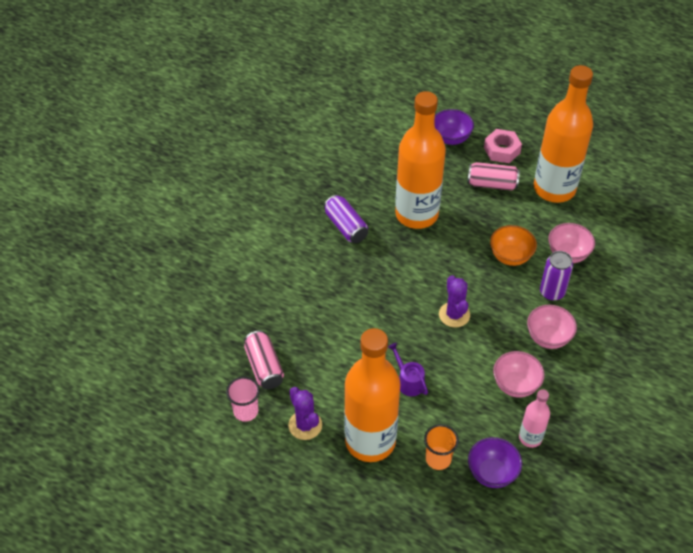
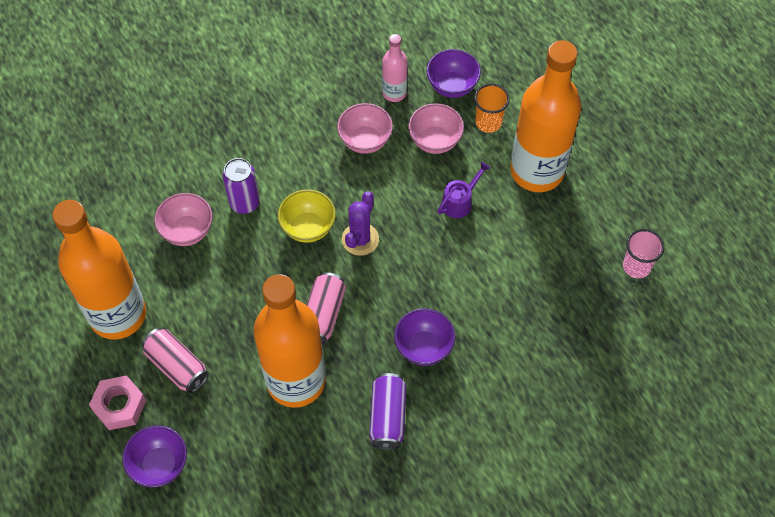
camera: 145 degrees left, 10 degrees up
pink can [244,330,284,389] -> pink can moved to [307,272,346,345]
purple cactus [288,387,322,440] -> none
purple watering can [388,343,428,396] -> purple watering can turned 135 degrees counterclockwise [437,162,490,218]
orange bowl [490,225,537,266] -> none
pink bowl [527,305,577,349] -> pink bowl moved to [408,103,464,154]
none -> yellow bowl [278,189,336,243]
none -> purple bowl [394,308,455,366]

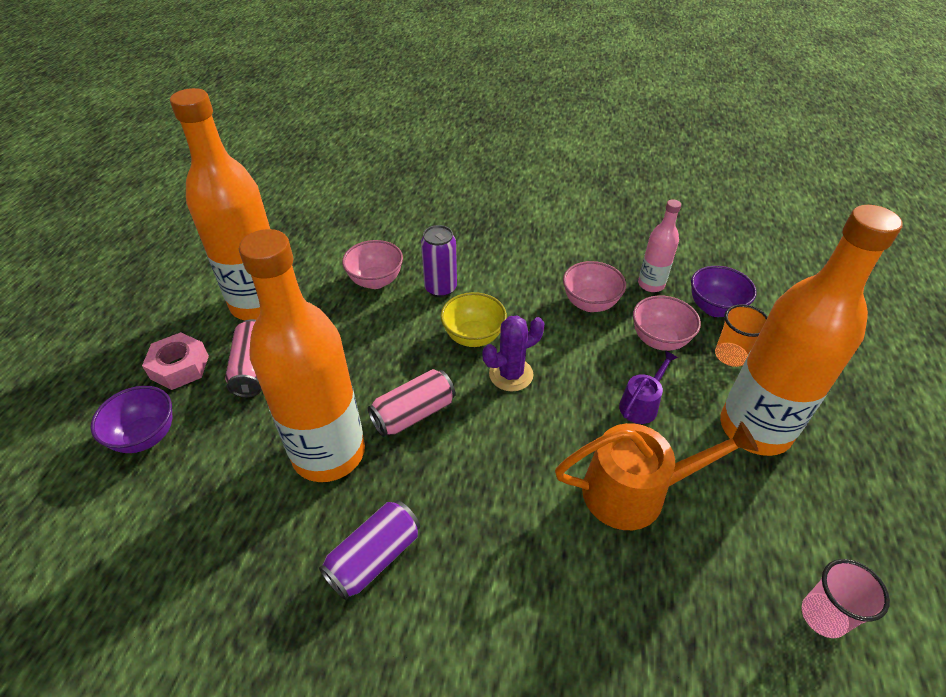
camera: 40 degrees right, 15 degrees down
purple bowl [394,308,455,366] -> none
purple watering can [437,162,490,218] -> purple watering can turned 45 degrees counterclockwise [619,351,678,424]
none -> orange watering can [555,421,759,530]

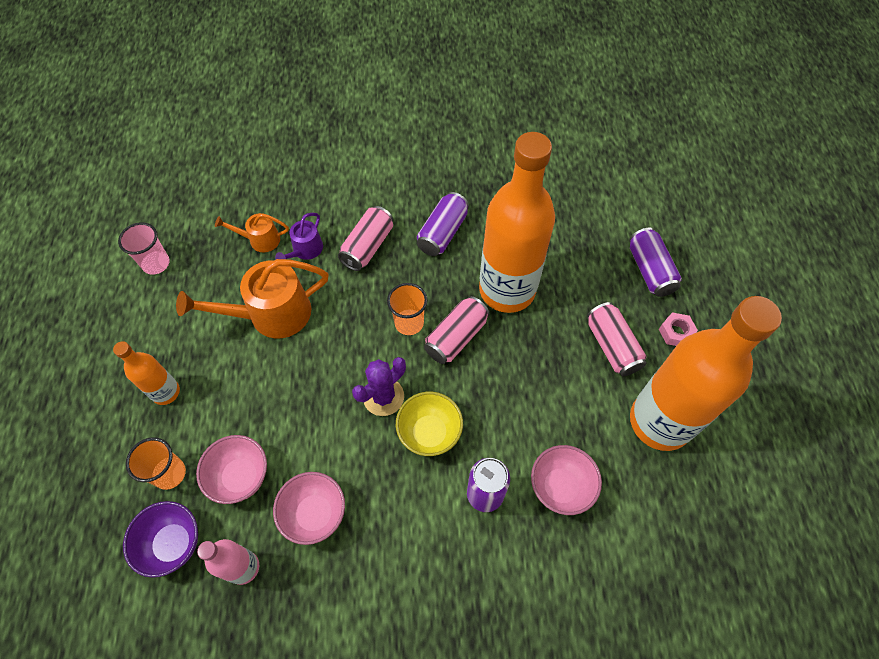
camera: 165 degrees right, 15 degrees up
purple bowl [91,386,172,453] -> purple can [629,227,682,297]
pink nut [142,332,209,390] -> pink nut [659,312,698,346], size x0.66
purple watering can [619,351,678,424] -> purple watering can moved to [275,213,323,260]
orange bottle [720,205,903,456] -> orange bottle [113,341,180,405], size x0.47
none -> orange watering can [215,213,289,252]
none -> pink can [338,206,393,271]
none -> orange cup [387,283,428,335]

